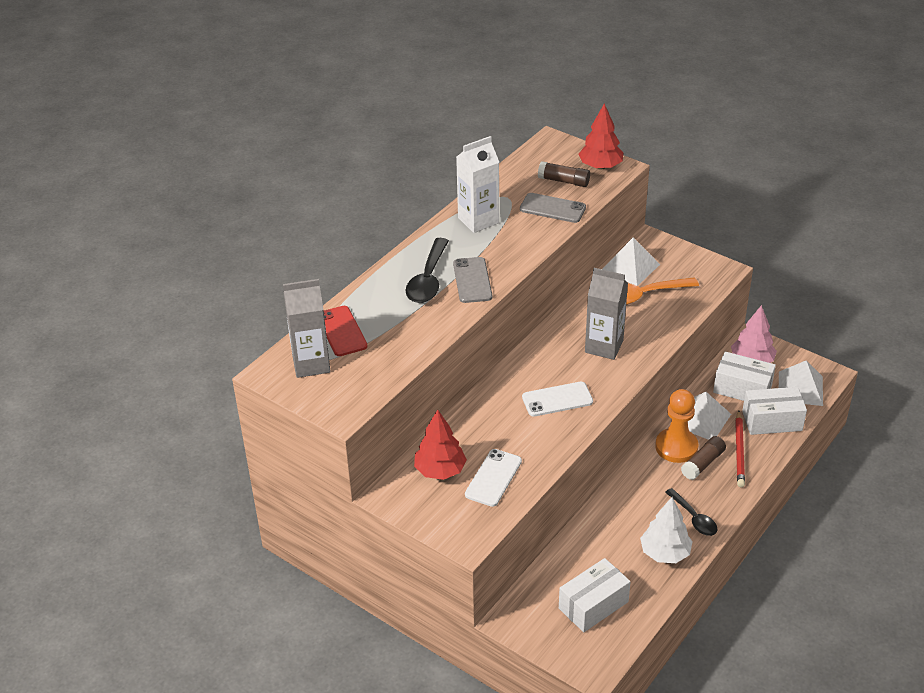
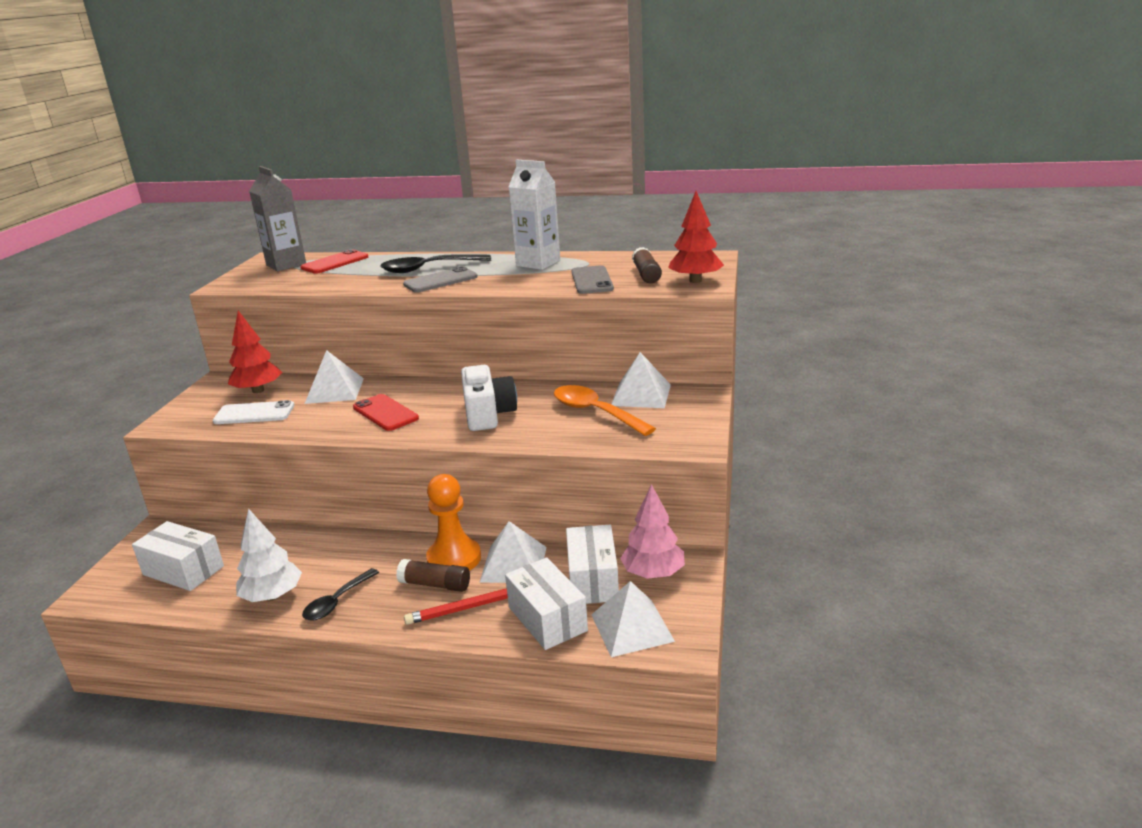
camera: 65 degrees right, 15 degrees down
white phone [522,382,593,417] -> red phone [353,394,419,431]
grey carton [585,268,628,360] -> white camera [461,365,517,431]
none -> white pyramid [305,350,364,404]

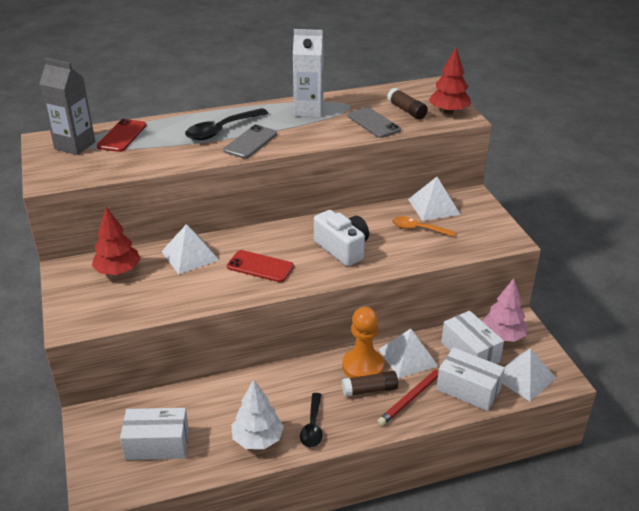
camera: 30 degrees left, 10 degrees up
white phone [213,400,294,424] -> none
orange spoon [554,385,656,436] -> orange spoon [392,216,455,237], size x0.66

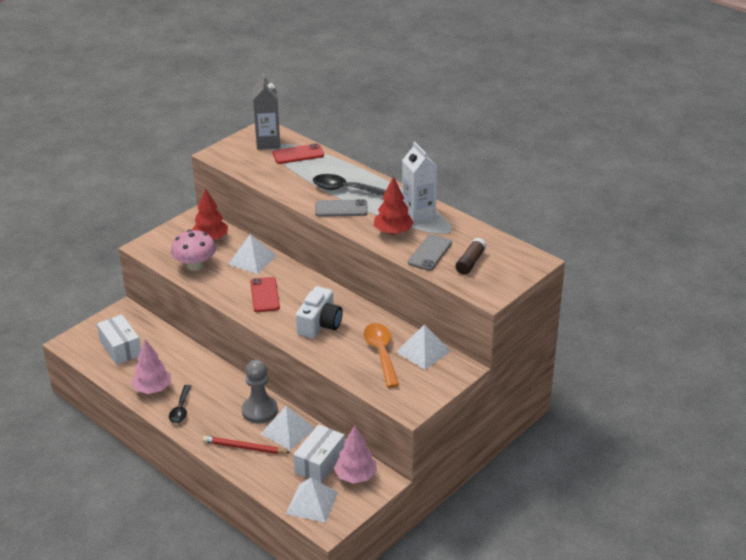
camera: 60 degrees right, 0 degrees up
white tree [231,379,284,449] -> pink tree [131,339,171,394]
black spoon [300,393,323,448] -> black spoon turned 60 degrees counterclockwise [169,385,191,423]
orange pawn [342,307,384,378] -> grey pawn [242,360,278,423]
brown glue stick [342,371,398,397] -> none
orange spoon [392,216,455,237] -> orange spoon [364,323,399,388], size x1.52
red tree [429,47,471,114] -> red tree moved to [374,176,414,235]
white box [436,347,505,411] -> none
none -> pink mushroom [171,230,216,271]

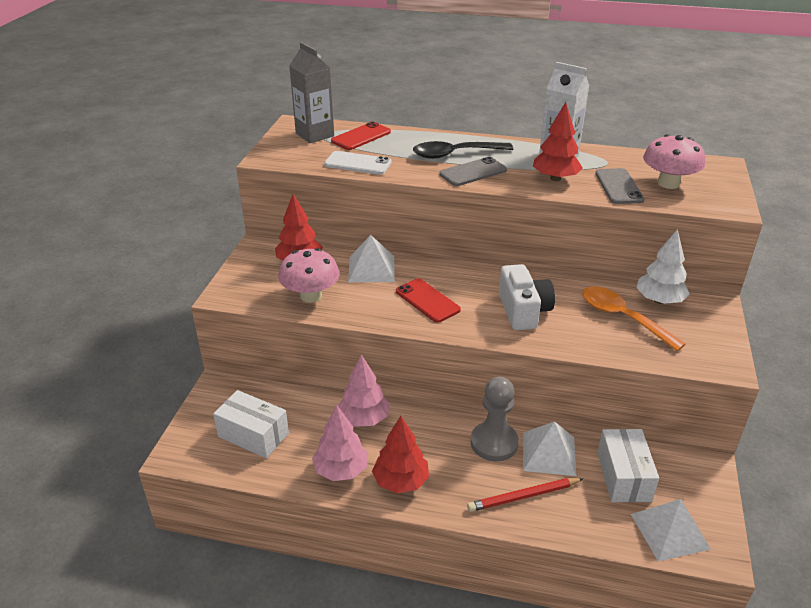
camera: 30 degrees left, 0 degrees up
black spoon [169,385,191,423] -> red tree [372,416,429,493]
pink tree [334,425,377,483] -> pink tree moved to [338,355,390,427]
white pyramid [396,325,451,370] -> white tree [636,229,690,304]
brown glue stick [456,238,487,275] -> pink mushroom [643,134,705,189]
none -> white phone [324,151,392,175]

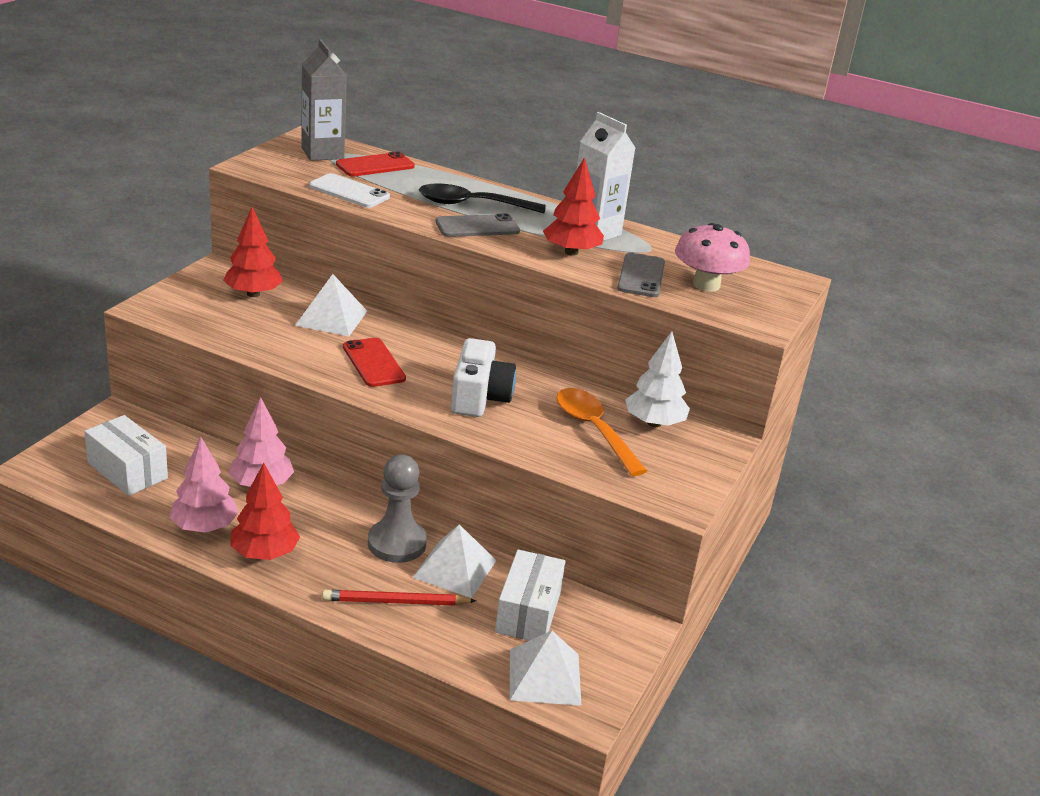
camera: 10 degrees right, 5 degrees down
pink mushroom [278,248,340,303] -> none

